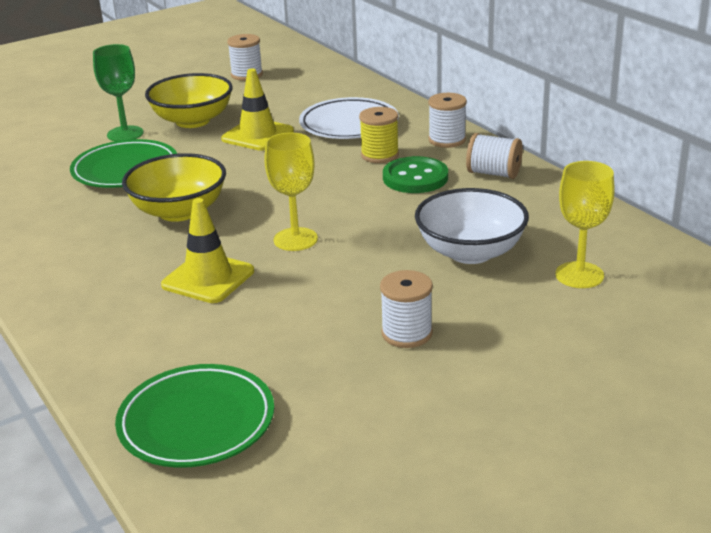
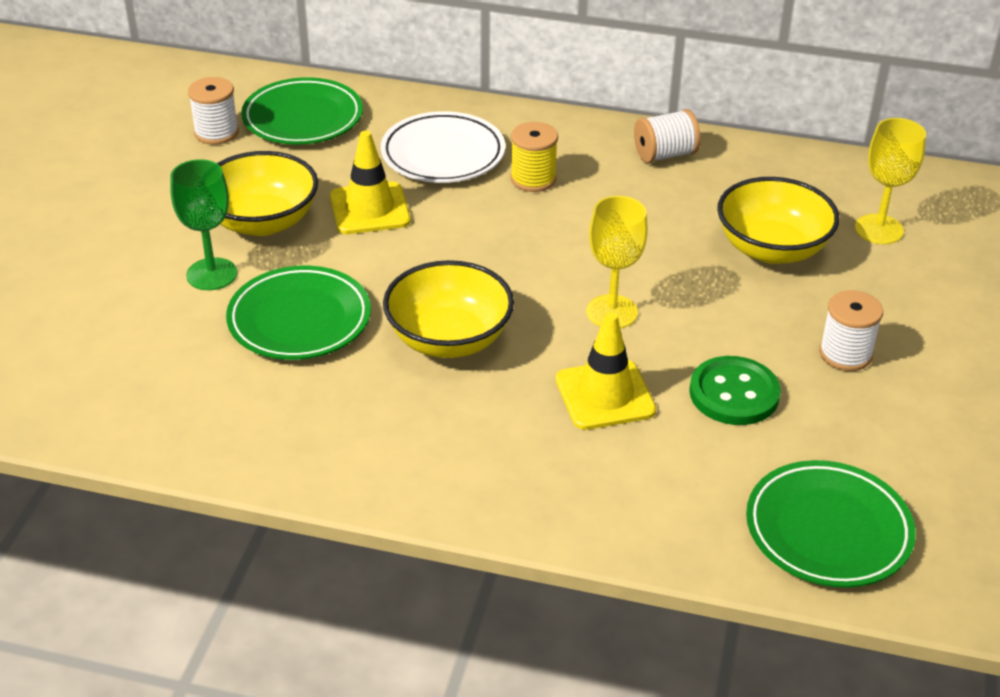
camera: 45 degrees left, 10 degrees up
green button [383,156,448,193] -> green button moved to [689,356,781,425]
white bowl [415,188,529,264] -> yellow bowl [717,177,840,264]
white spool [428,93,467,148] -> none
none -> green plate [241,77,363,144]

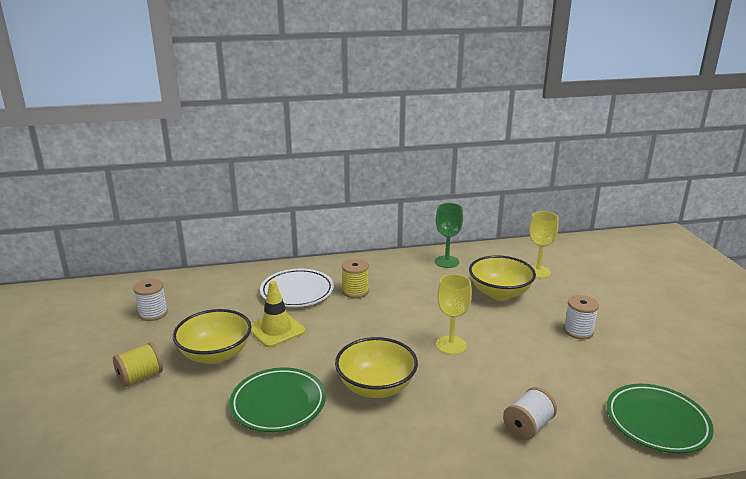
camera: 25 degrees left, 15 degrees down
green goblet [170,159,237,290] -> green goblet moved to [435,203,463,268]
green plate [241,77,363,144] -> none
yellow traffic cone [556,312,656,430] -> none
white spool [634,109,701,163] -> white spool moved to [503,387,557,440]
green button [689,356,781,425] -> none
none -> yellow spool [113,342,163,387]

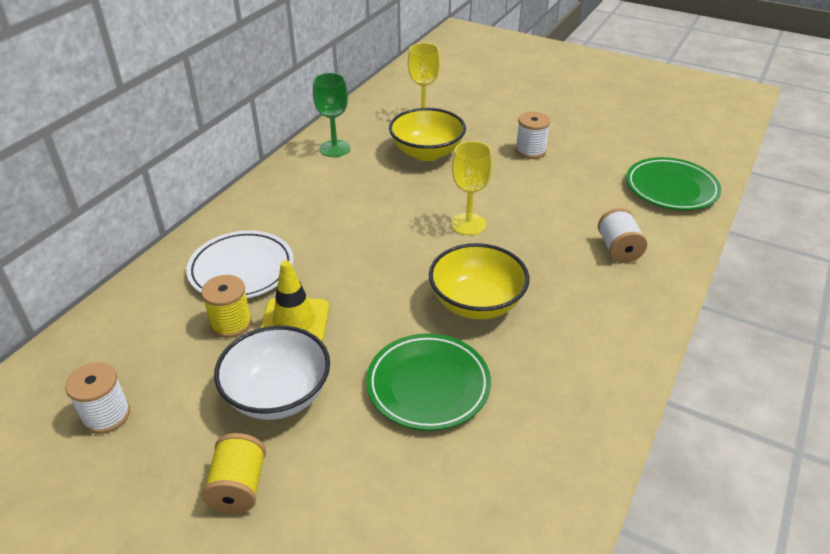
camera: 50 degrees left, 15 degrees up
yellow bowl [173,309,252,364] -> white bowl [214,326,330,420]
yellow spool [342,259,369,298] -> yellow spool moved to [201,275,252,338]

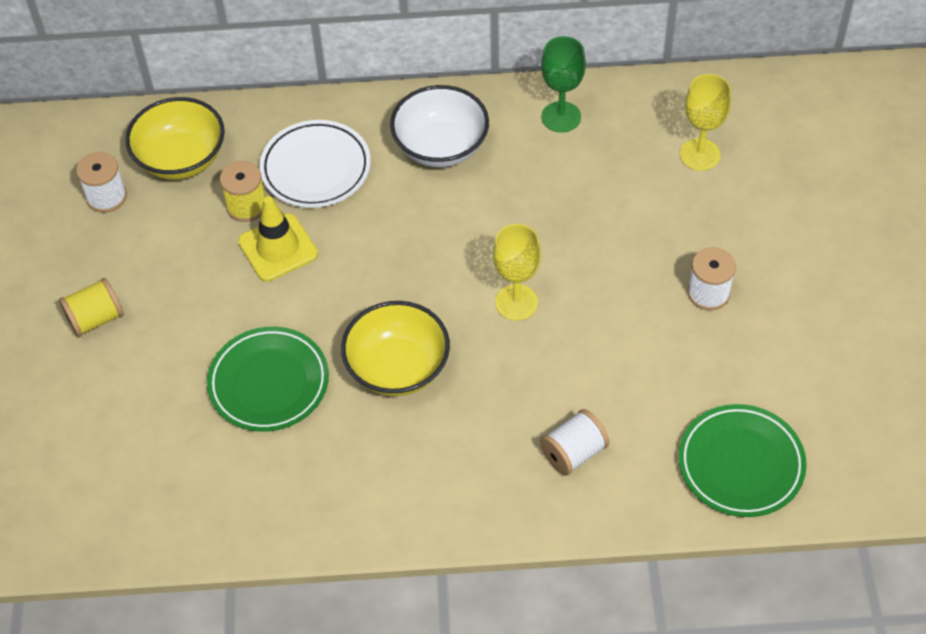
camera: 60 degrees right, 15 degrees up
white bowl [214,326,330,420] -> white bowl moved to [390,85,489,167]
yellow bowl [389,108,466,161] -> yellow bowl moved to [125,97,225,180]

